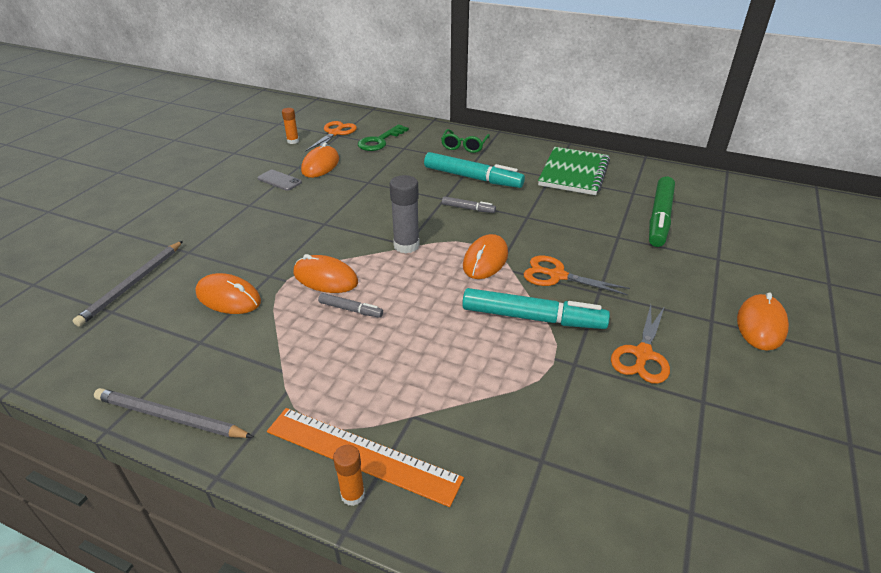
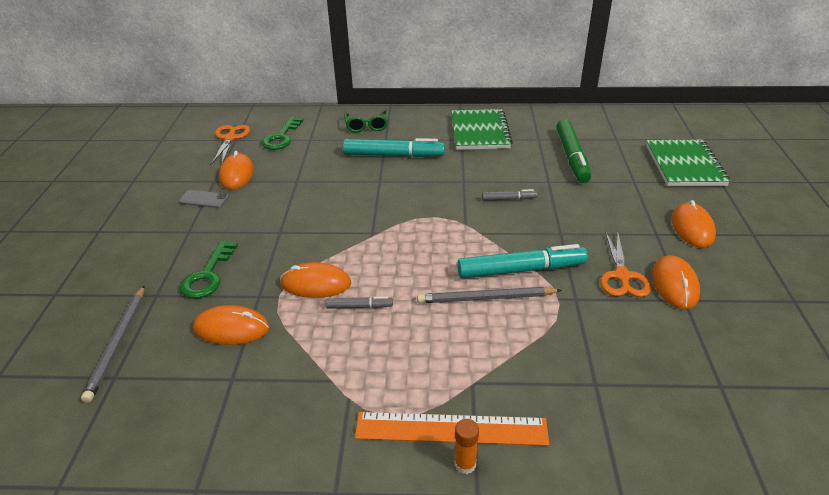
camera: 20 degrees left, 0 degrees up
grey pencil [94,388,253,438] -> grey pencil moved to [417,287,562,303]
orange glue stick [282,108,299,144] -> none
grey glue stick [390,175,420,253] -> none
grey marker [442,196,496,213] -> grey marker moved to [482,189,537,201]
orange mouse [463,234,508,279] -> orange mouse moved to [652,255,700,309]
orange scissors [523,256,630,295] -> none
none -> green key [180,240,238,298]
none -> green notebook [646,140,730,186]

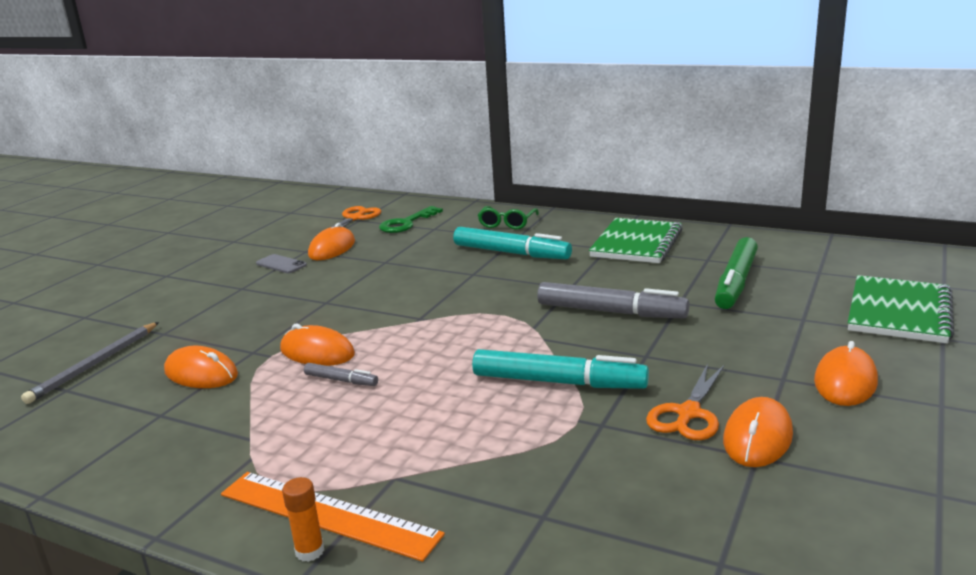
camera: 25 degrees right, 15 degrees down
green key [180,240,238,298] -> none
grey pencil [417,287,562,303] -> none
grey marker [482,189,537,201] -> grey marker [537,282,689,318], size x2.05

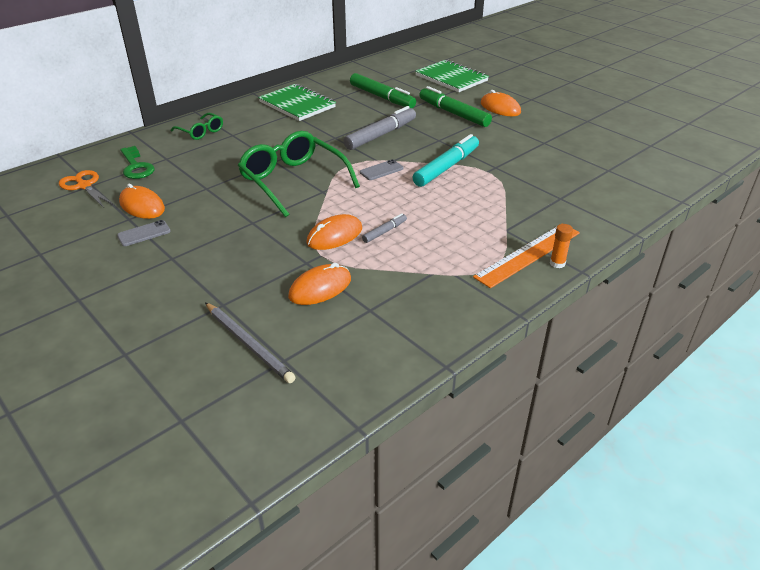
camera: 70 degrees left, 15 degrees up
turquoise marker [453,227,572,259] -> none
orange scissors [646,364,725,440] -> none
orange mouse [723,397,793,467] -> none
none -> green glasses [238,131,360,217]
none -> grey phone [360,159,404,180]
none -> green marker [419,86,492,127]

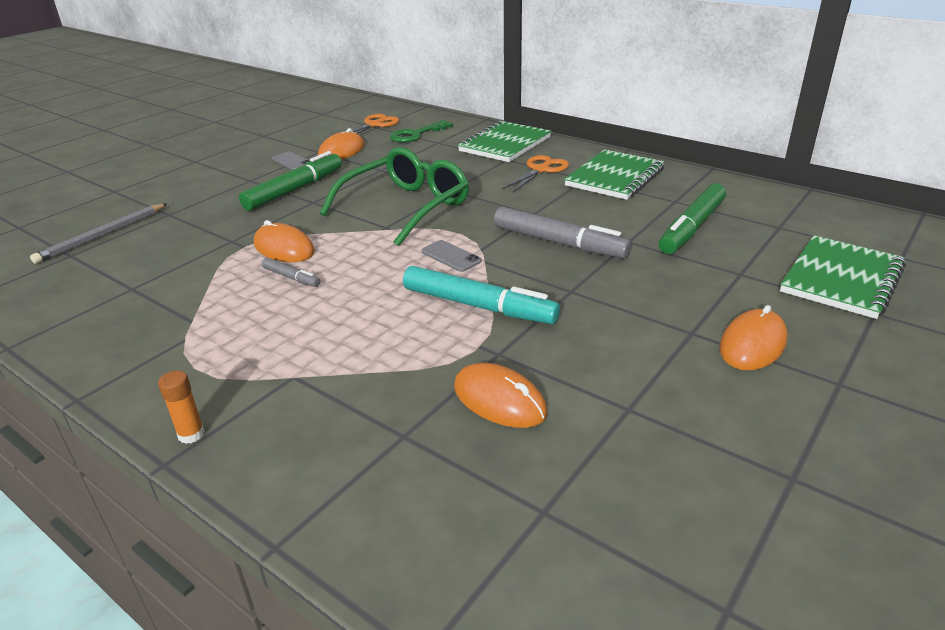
camera: 80 degrees right, 5 degrees down
green glasses [170,113,223,140] -> green notebook [458,121,552,162]
orange mouse [288,263,351,305] -> orange mouse moved to [454,363,547,428]
green marker [419,86,492,127] -> green marker moved to [239,151,342,211]
orange ruler [473,223,580,288] -> none
none -> orange scissors [502,155,569,193]

